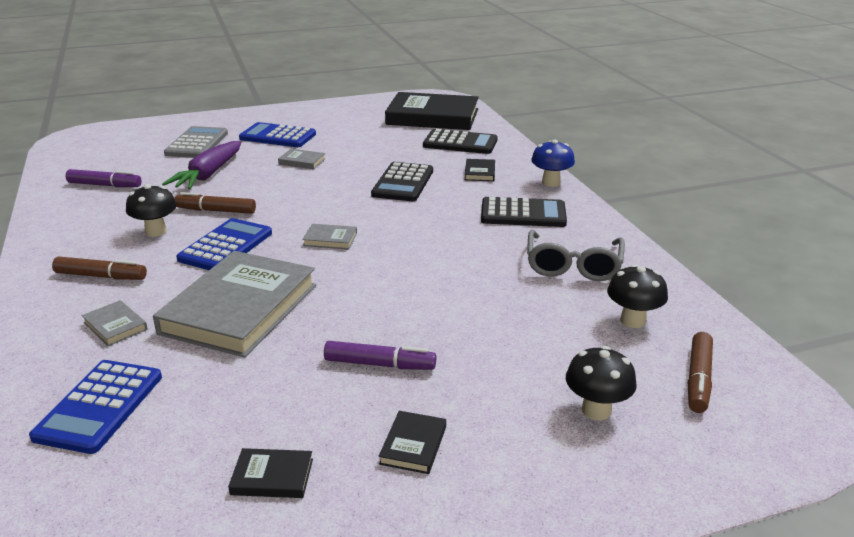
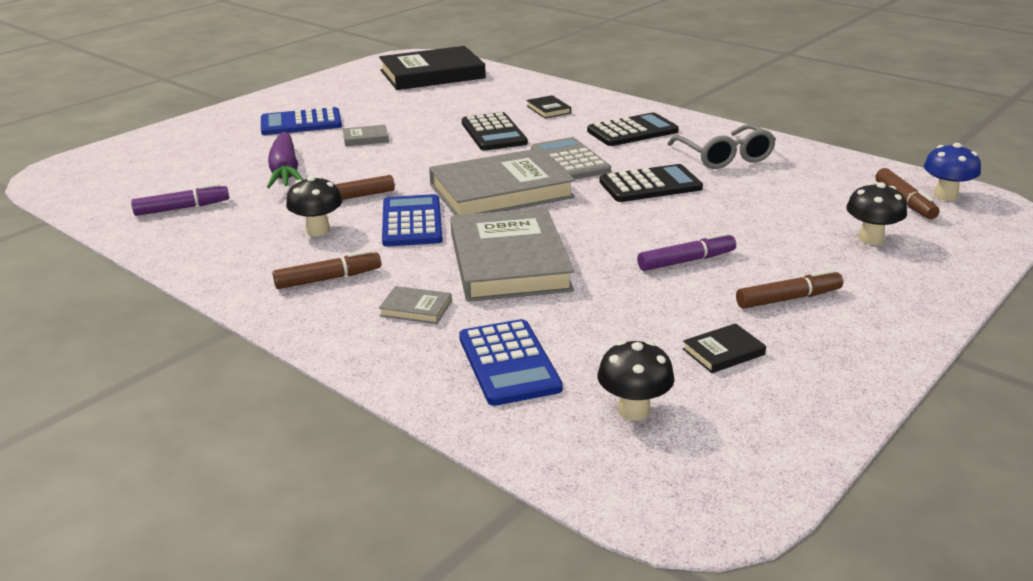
camera: 30 degrees left, 0 degrees up
grey calculator [164,126,228,158] -> grey calculator moved to [531,137,611,179]
grey book [302,224,357,250] -> grey book [429,148,575,215], size x2.49
black book [379,411,446,474] -> brown marker [736,269,843,309]
black calculator [423,129,498,154] -> black calculator moved to [599,164,703,202]
blue mushroom [531,139,575,187] -> blue mushroom moved to [924,143,981,201]
black mushroom [607,264,668,328] -> black mushroom moved to [598,340,674,421]

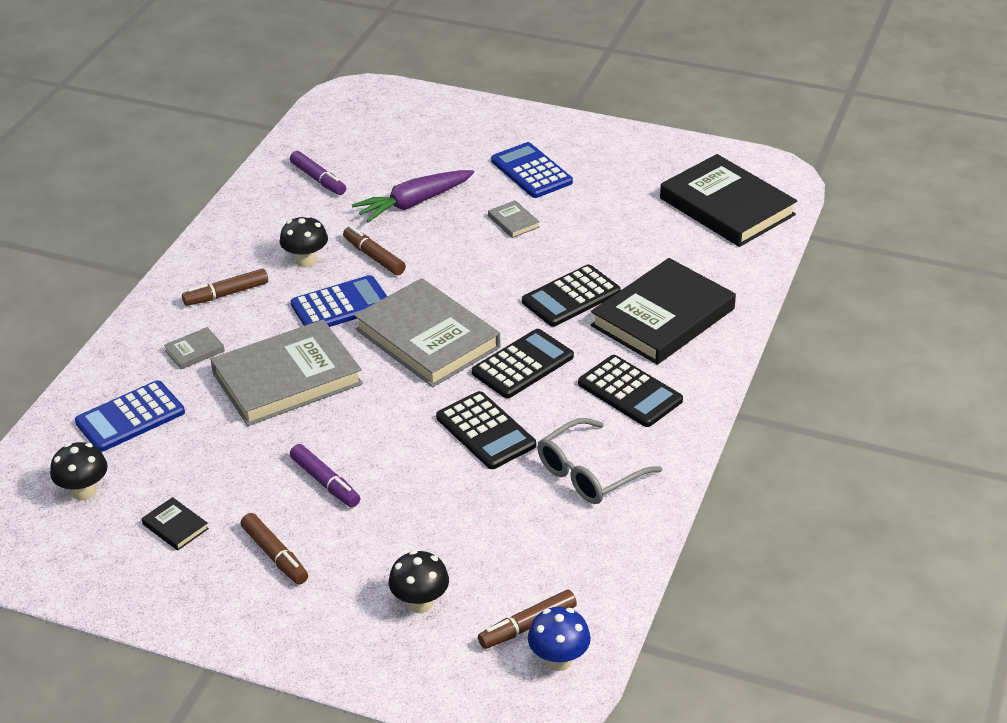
camera: 70 degrees right, 10 degrees up
brown marker [273,250,381,289] -> brown marker turned 105 degrees clockwise [182,269,268,306]
grey book [379,286,452,324] -> grey book turned 60 degrees clockwise [164,327,225,369]
black book [527,95,571,118] -> black book [591,258,736,365], size x2.49
grey calculator [531,137,611,179] -> black calculator [472,329,574,398]

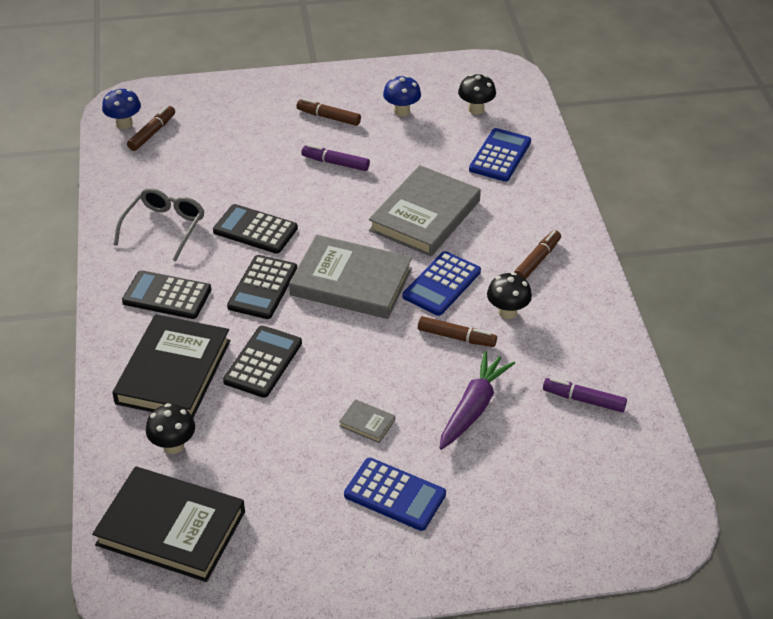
camera: 150 degrees right, 5 degrees up
black book [142,497,209,551] -> blue mushroom [383,76,421,116]
grey book [164,327,225,369] -> none
black mushroom [389,550,449,613] -> black mushroom moved to [146,403,195,454]

